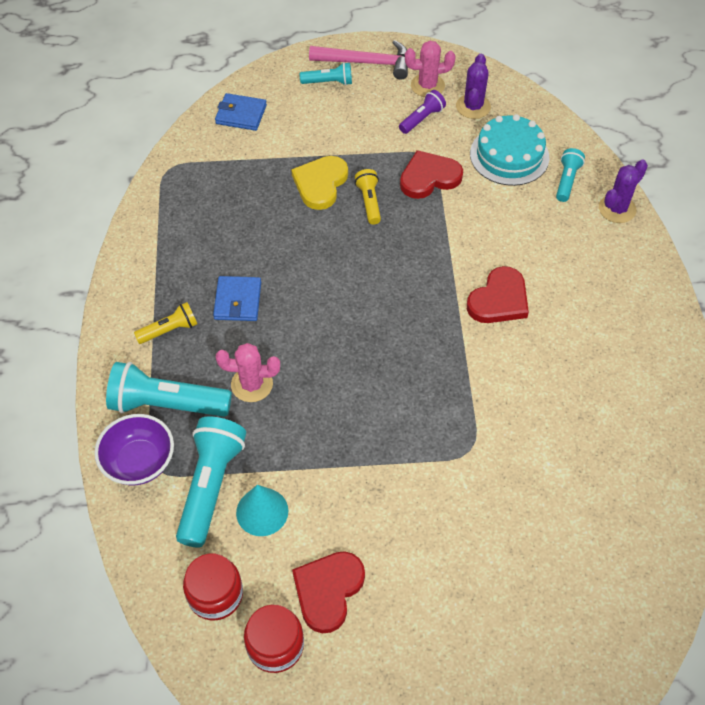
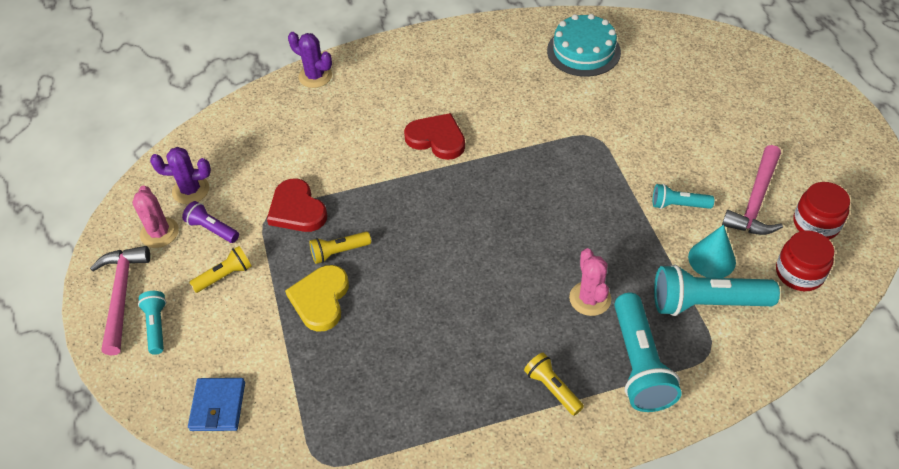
camera: 100 degrees left, 5 degrees down
purple bowl [94,414,174,485] -> none
blue wallet [213,276,261,321] -> none
yellow heart [291,156,348,210] -> yellow heart turned 90 degrees clockwise [285,265,349,332]
red heart [292,551,365,633] -> pink hammer [722,145,783,235]
turquoise cake [470,114,549,186] -> turquoise cake moved to [547,14,621,77]
turquoise flashlight [556,148,585,202] -> turquoise flashlight moved to [653,184,714,209]
none -> yellow flashlight [189,246,252,293]

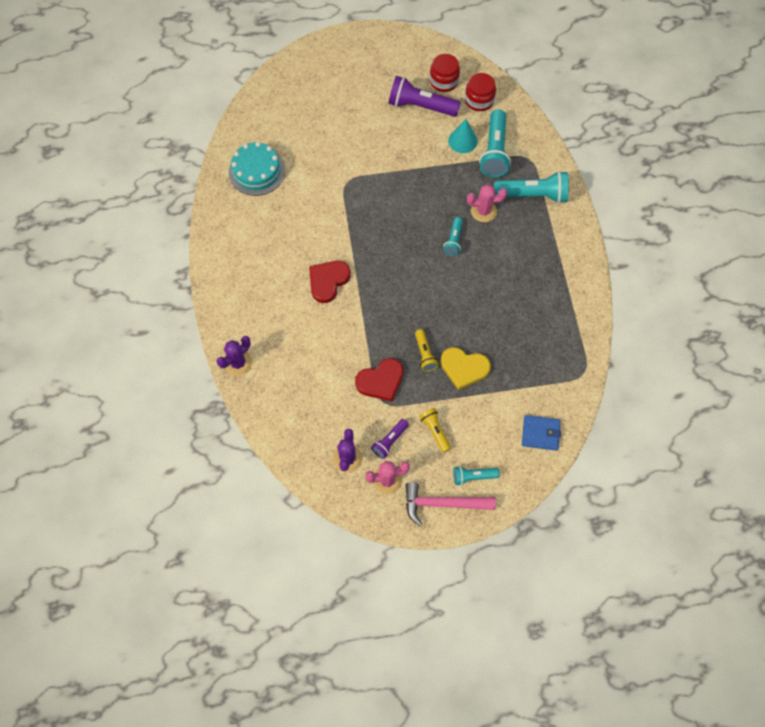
camera: 85 degrees left, 15 degrees up
yellow flashlight [524,353,584,416] -> none
turquoise flashlight [653,184,714,209] -> turquoise flashlight moved to [443,217,463,256]
pink hammer [722,145,783,235] -> purple flashlight [389,76,461,117]

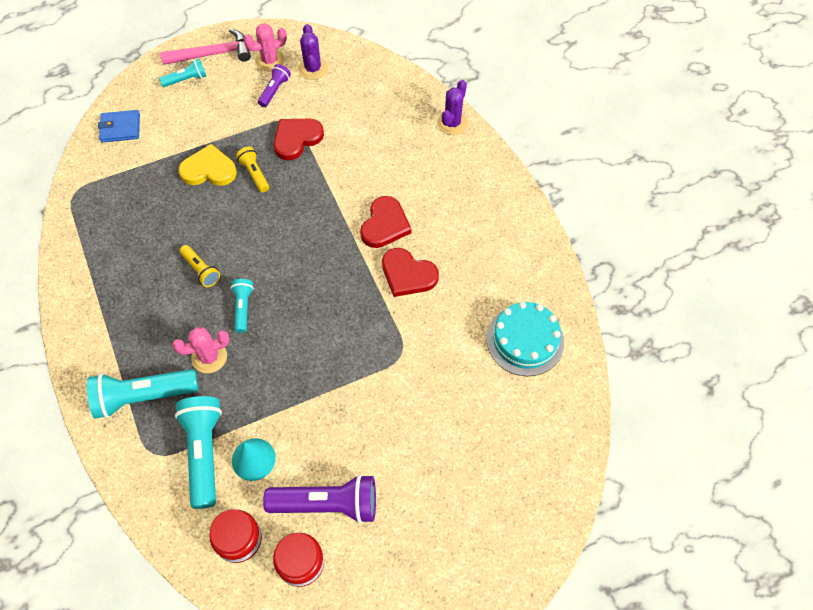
camera: 165 degrees right, 5 degrees down
yellow flashlight [419,408,451,453] -> yellow flashlight moved to [180,245,220,287]
none -> red heart [382,248,439,297]

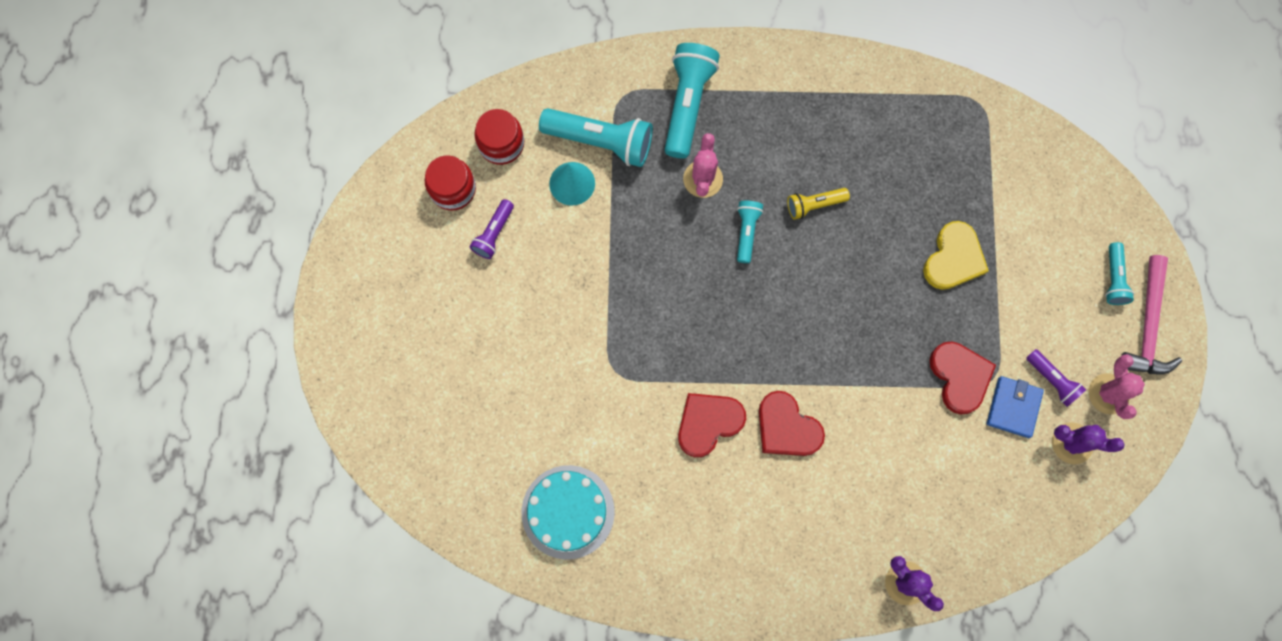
camera: 115 degrees right, 15 degrees up
blue wallet [98,110,140,142] -> blue wallet moved to [987,376,1044,438]
turquoise flashlight [231,279,254,333] -> turquoise flashlight turned 105 degrees counterclockwise [737,201,763,263]
yellow flashlight [236,147,269,192] -> none
purple flashlight [263,474,376,524] -> purple flashlight [470,199,514,259], size x0.54

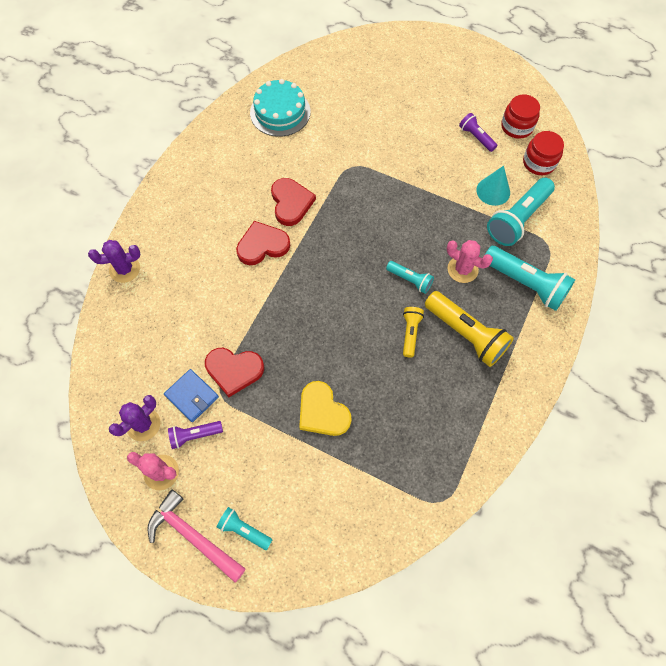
camera: 115 degrees right, 10 degrees down
none -> yellow flashlight [425,291,514,367]

